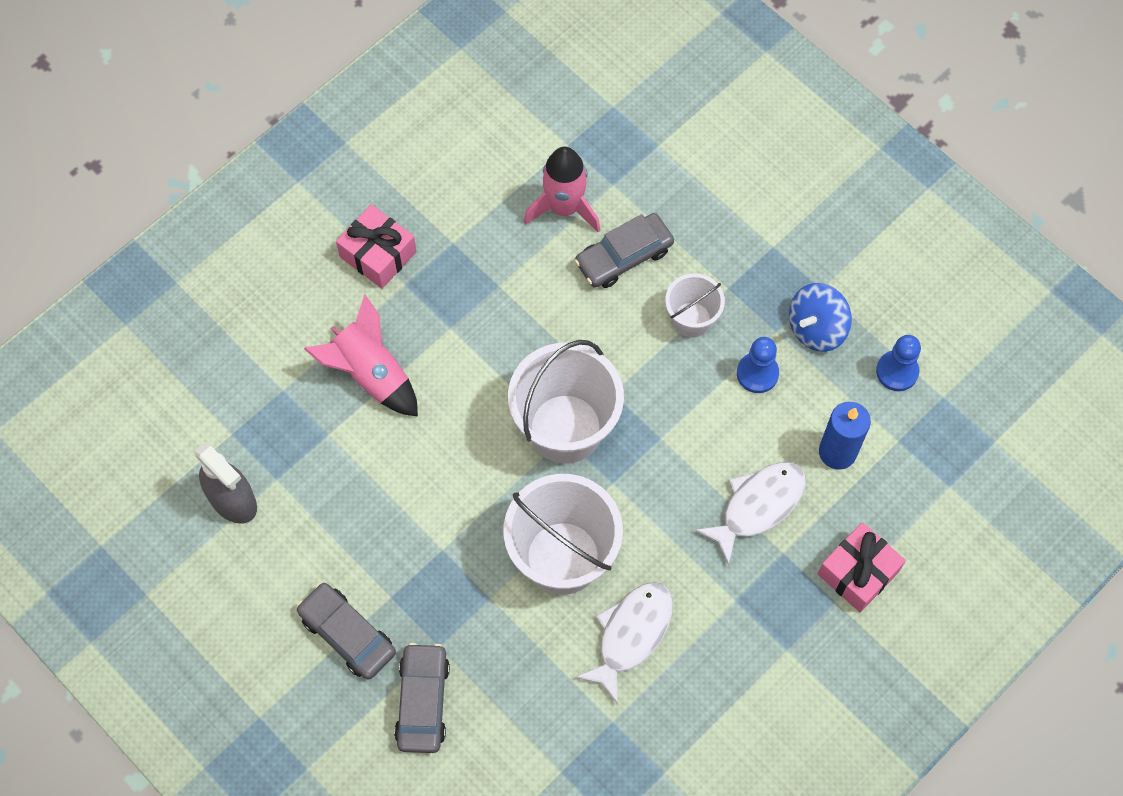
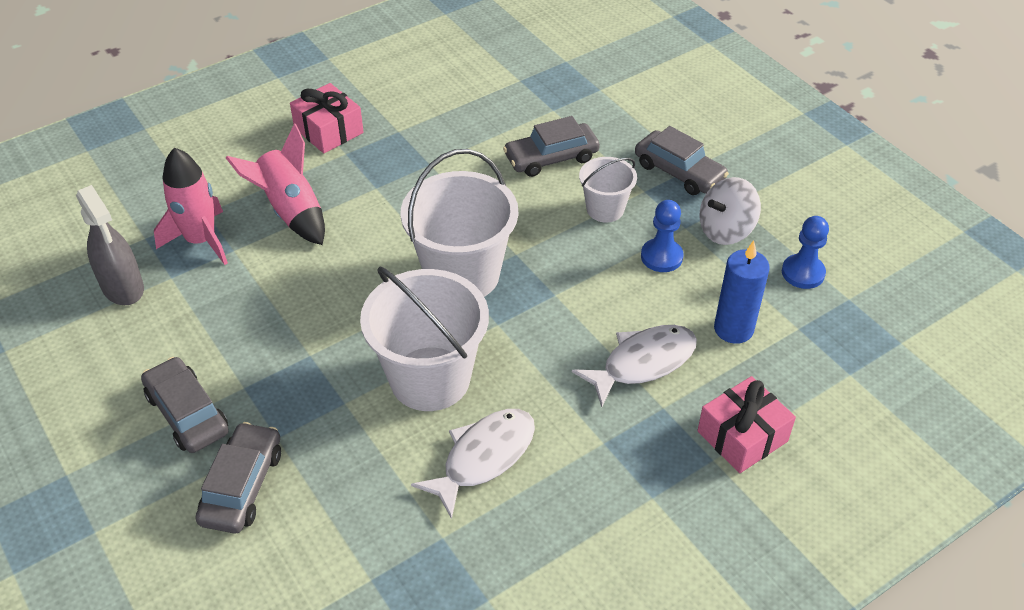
camera: 10 degrees right, 20 degrees down
pink rocket [524,147,601,233] -> pink rocket moved to [154,148,228,265]
blue spinning top [789,283,852,352] -> white spinning top [700,177,761,245]
none -> grey car [635,126,729,195]

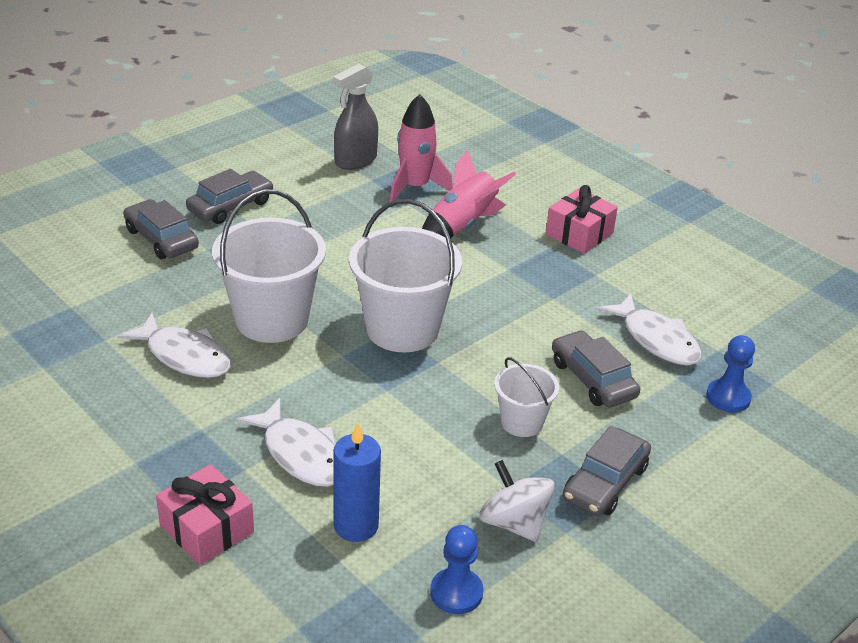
camera: 80 degrees right, 10 degrees down
grey car [195,422,281,533] -> grey car turned 135 degrees counterclockwise [123,199,199,259]
blue pawn [641,200,684,272] -> blue pawn moved to [706,335,755,412]
none -> white fish [597,294,702,366]

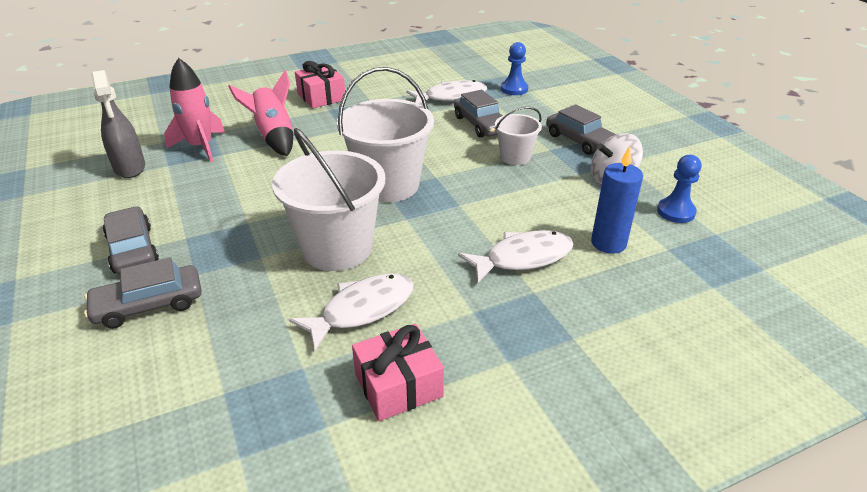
camera: 70 degrees left, 0 degrees up
pink gift [156,464,254,565] -> pink gift moved to [352,323,444,421]
grey car [552,330,640,407] -> grey car turned 105 degrees counterclockwise [454,90,502,138]

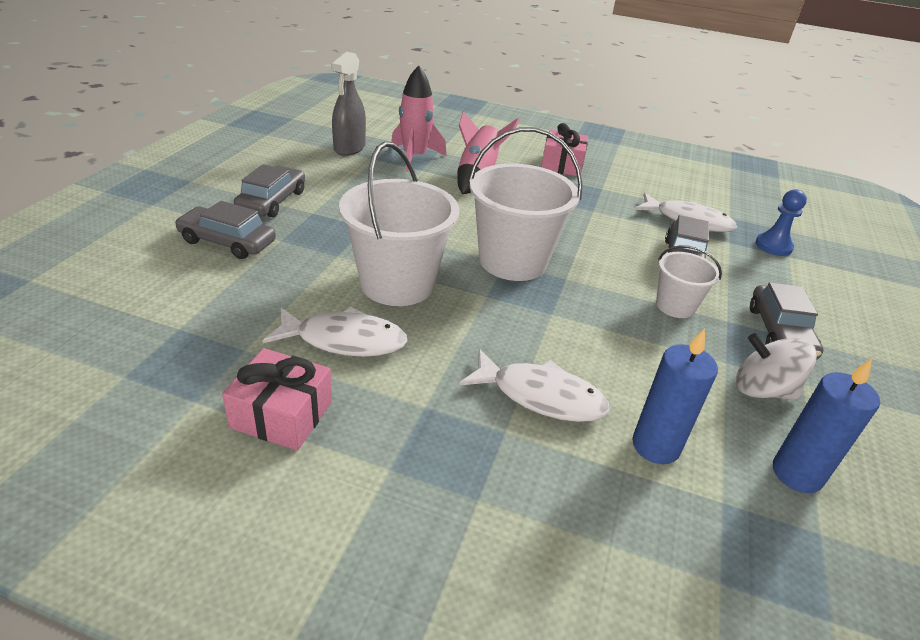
camera: 40 degrees right, 0 degrees up
blue pawn [657,155,701,223] -> blue candle [773,358,880,493]

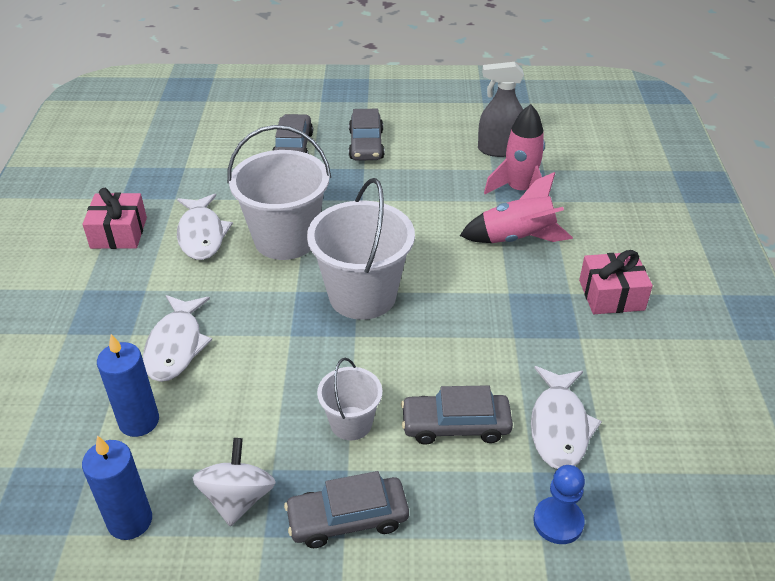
camera: 75 degrees right, 5 degrees up
grey car [234,164,305,218] -> grey car turned 90 degrees clockwise [349,109,384,161]

